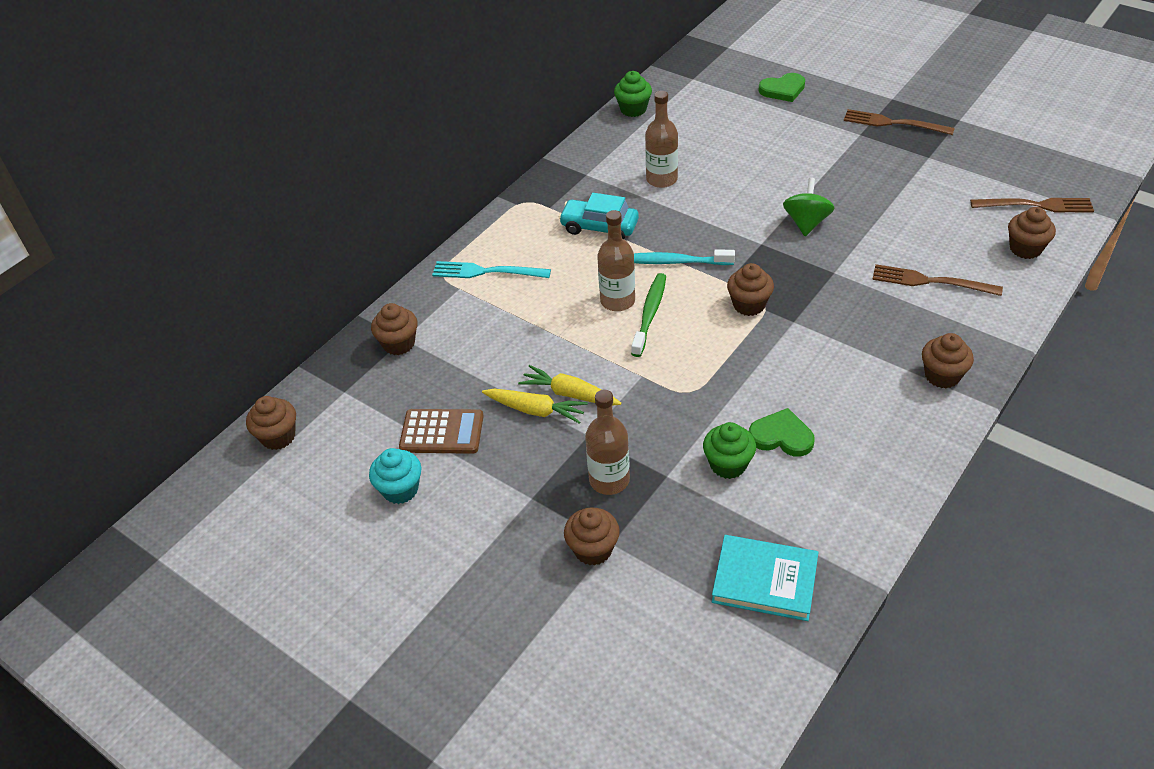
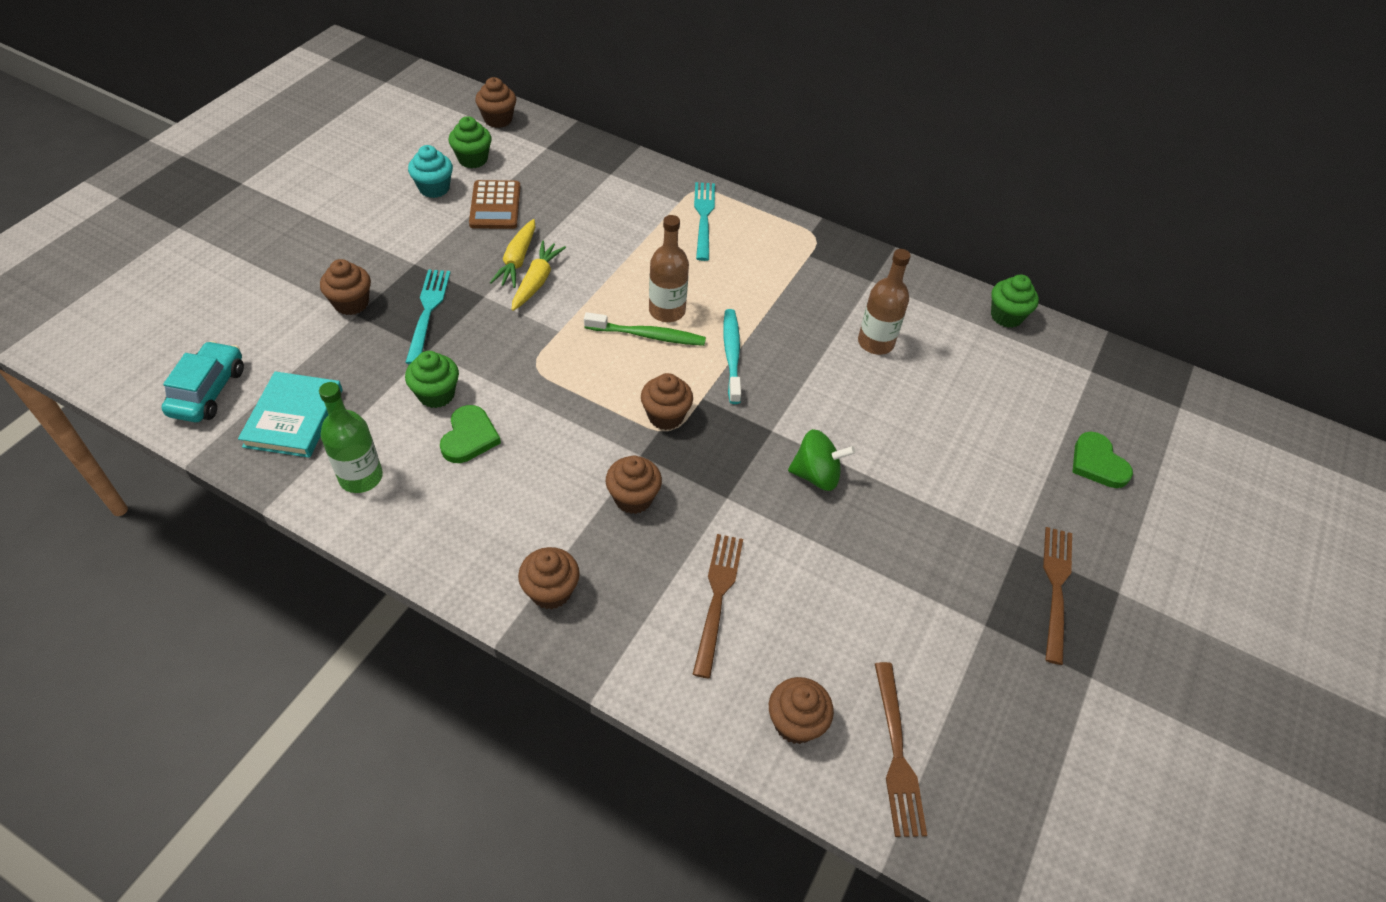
camera: 75 degrees right, 5 degrees up
brown cupcake [371,303,417,355] -> brown cupcake moved to [606,456,662,514]
turquoise car [558,193,639,239] -> turquoise car moved to [161,341,244,422]
brown bottle [585,390,630,495] -> turquoise fork [405,270,451,364]
none -> green bottle [319,382,383,493]
none -> green cupcake [449,116,492,168]

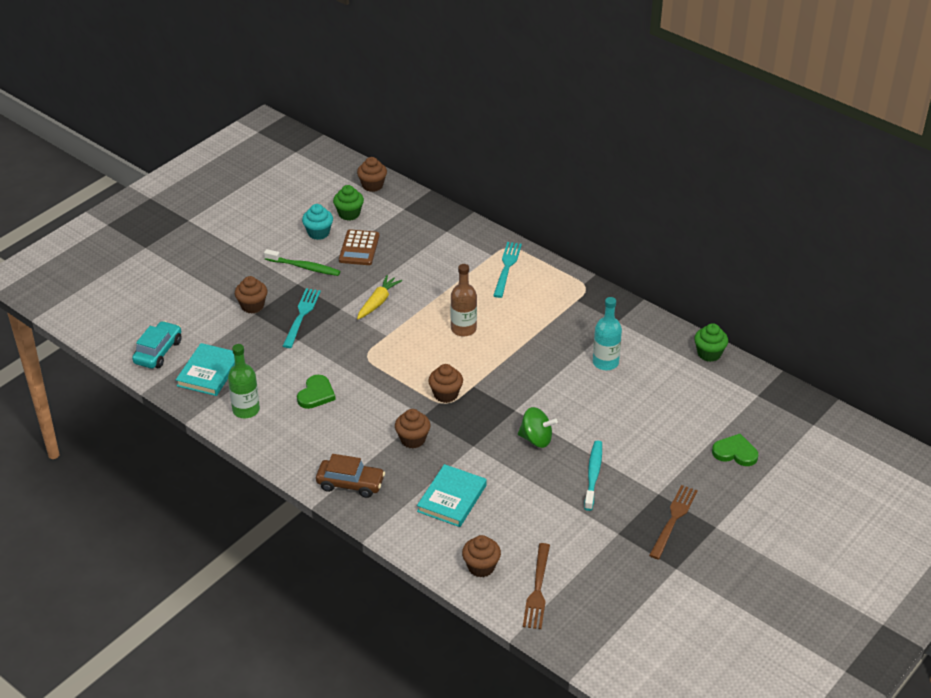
camera: 15 degrees right, 10 degrees down
green cupcake [405,351,459,408] -> none
yellow carrot [490,219,535,288] -> none
brown cupcake [518,547,580,610] -> brown car [316,454,385,498]
green toothbrush [584,312,706,346] -> green toothbrush moved to [264,249,340,276]
brown fork [693,534,743,678] -> turquoise book [417,464,487,527]
turquoise toothbrush [723,309,741,404] -> turquoise toothbrush moved to [584,440,602,511]
brown bottle [858,249,911,355] -> turquoise bottle [593,297,622,370]
green heart [1072,431,1133,488] -> green heart turned 120 degrees clockwise [712,434,758,466]

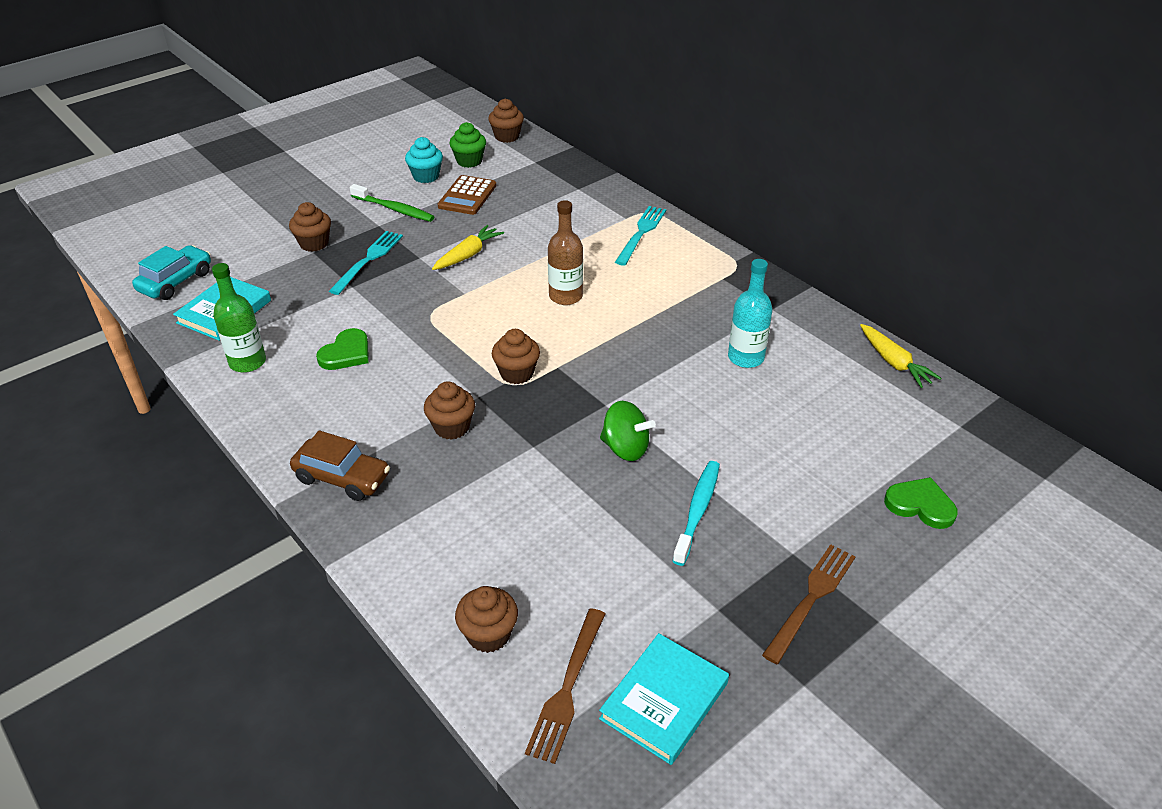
camera: 10 degrees right, 0 degrees up
turquoise book [417,464,487,527] -> turquoise book moved to [599,633,729,765]
green cupcake [694,323,728,362] -> yellow carrot [860,324,941,388]

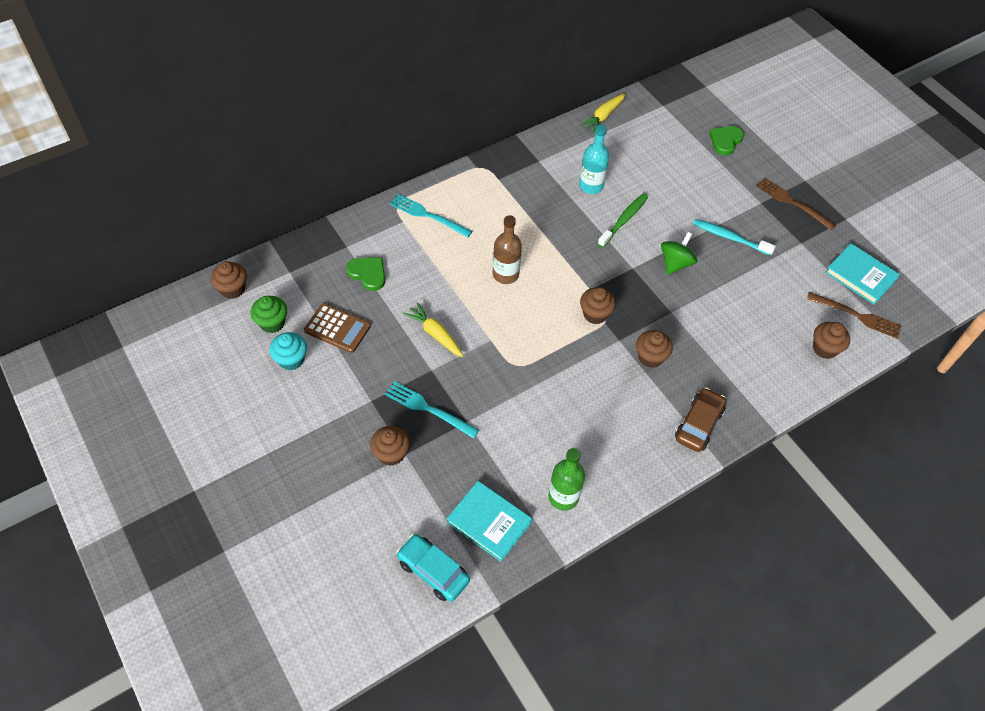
camera: 85 degrees left, 15 degrees up
green heart [316,328,369,370] -> green heart moved to [346,258,385,291]
green toothbrush [350,184,434,222] -> green toothbrush moved to [598,193,648,248]
yellow carrot [860,324,941,388] -> yellow carrot turned 150 degrees clockwise [579,93,626,133]

